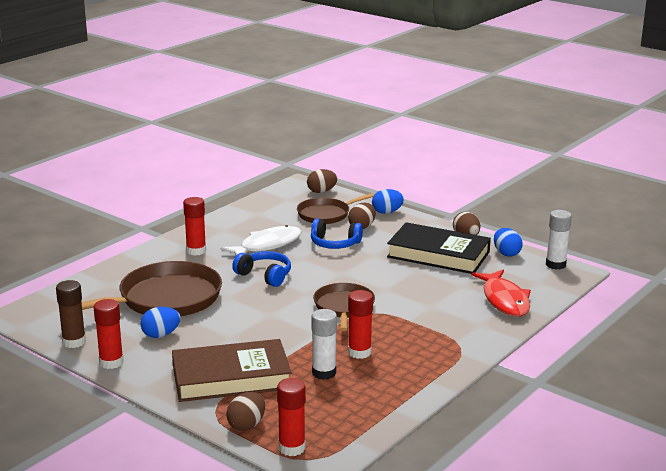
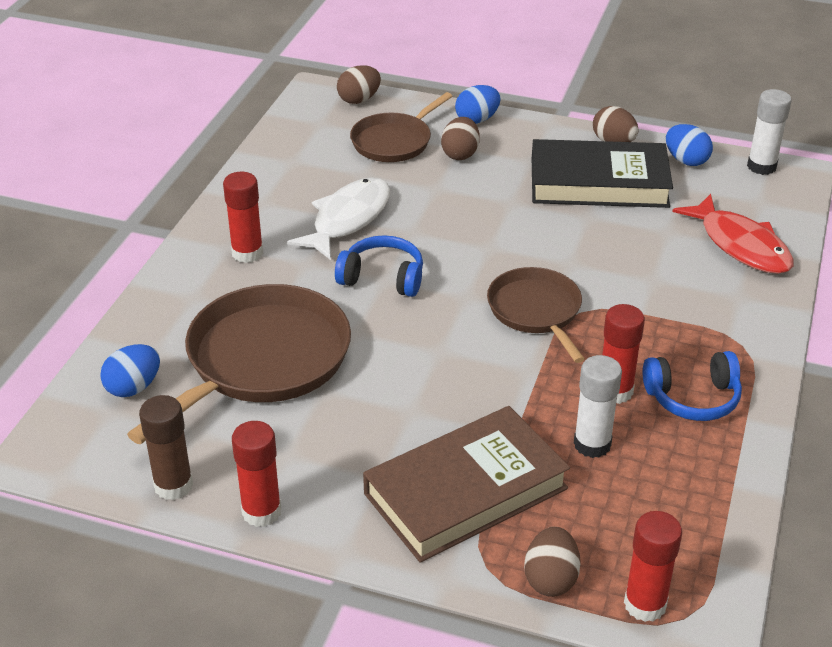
camera: 20 degrees left, 15 degrees up
blue egg [140,307,181,338] -> blue egg moved to [100,344,160,397]
blue headphones [311,219,363,249] -> blue headphones moved to [643,351,742,421]

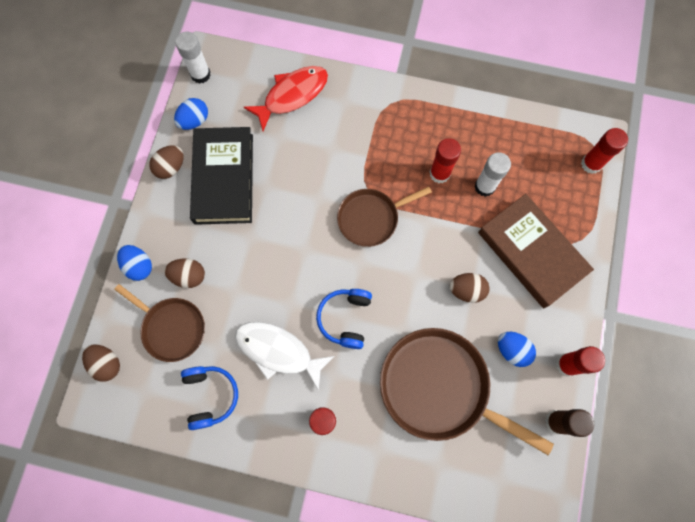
camera: 95 degrees left, 35 degrees up
blue egg [100,344,160,397] -> blue egg moved to [498,332,536,367]
brown egg [524,527,581,597] -> brown egg moved to [449,273,490,303]
blue headphones [643,351,742,421] -> blue headphones moved to [181,366,238,430]

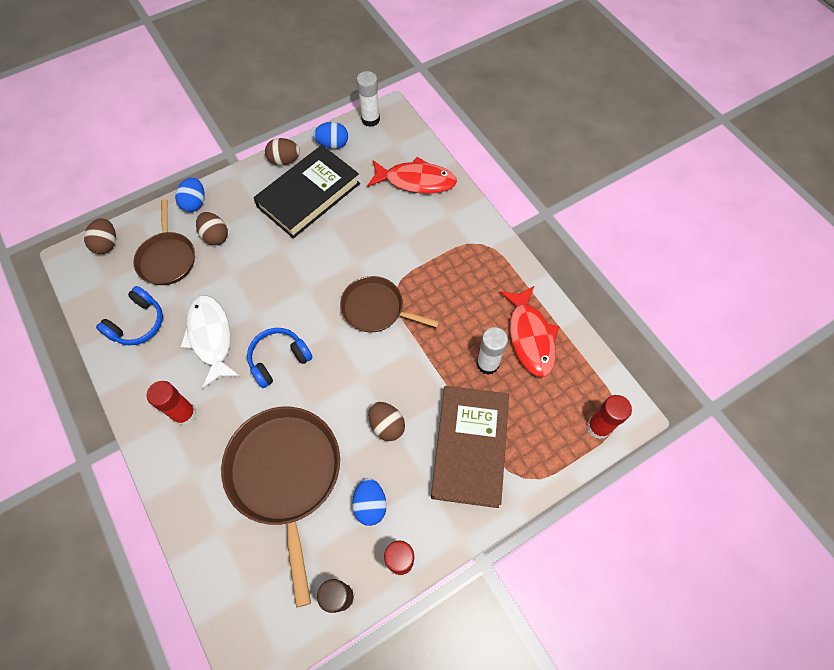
camera: 45 degrees right, 10 degrees down
red glue stick [430,138,461,184] -> none
none -> red fish [500,286,559,377]

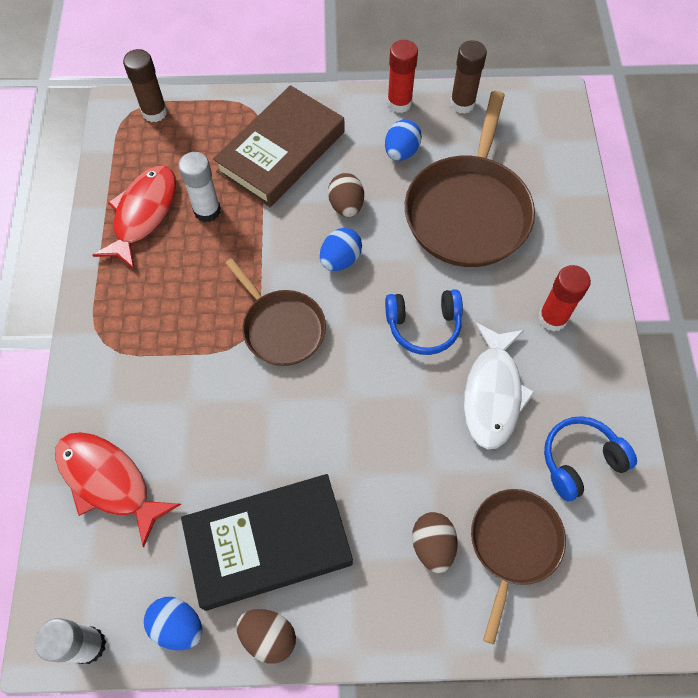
camera: 150 degrees left, 0 degrees up
brown egg [84,218,116,254] -> none
blue egg [175,177,205,212] -> blue egg moved to [320,228,362,271]
red glue stick [587,395,632,439] -> brown glue stick [123,49,167,122]

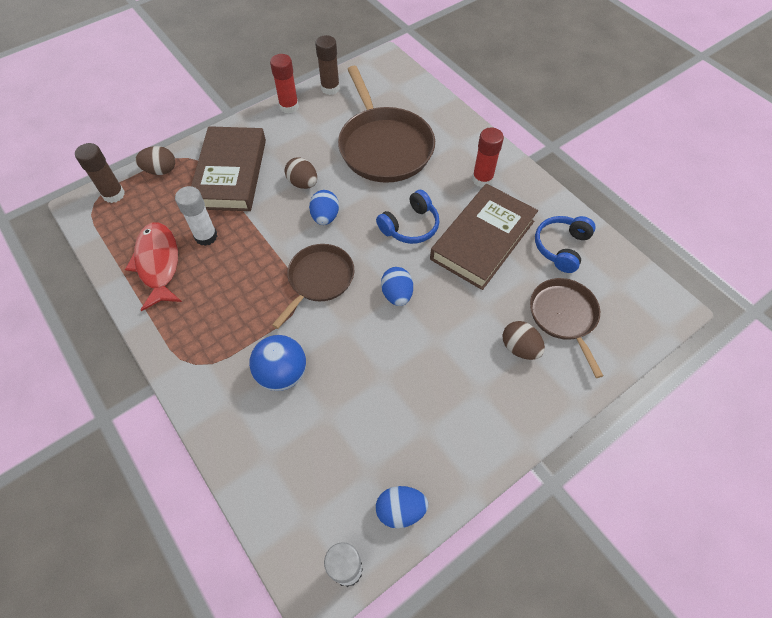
camera: 35 degrees left, 5 degrees down
red fish [55,432,181,548] -> none
black book [181,474,353,611] -> none
brown pan [225,258,326,366] -> brown pan turned 75 degrees counterclockwise [272,244,354,329]
brown egg [236,609,296,664] -> brown egg moved to [135,146,175,175]
blue egg [385,119,422,161] -> blue egg moved to [381,267,413,306]
white fish [464,323,535,450] -> brown book [430,184,538,290]
none -> blue ball [249,335,306,391]

